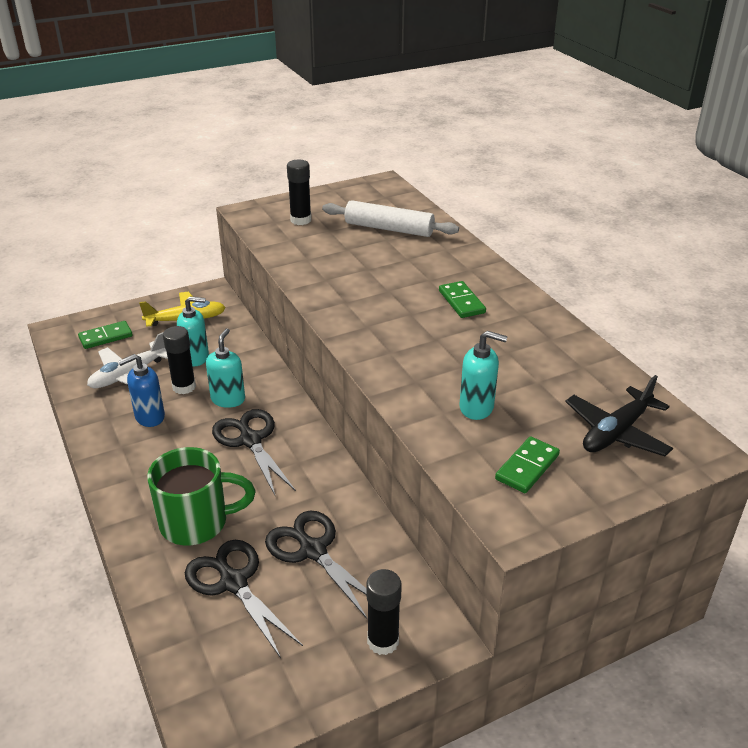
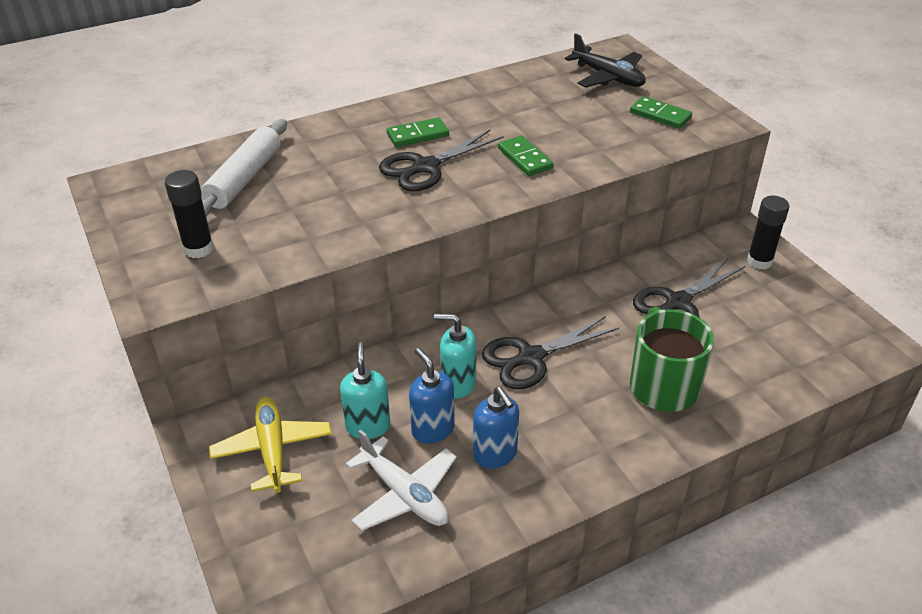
camera: 90 degrees left, 5 degrees up
green domino [78,321,133,349] -> green domino moved to [498,136,553,176]
black glue stick [163,326,196,394] -> blue soap dispenser [409,348,455,444]
black scissors [185,540,303,658] -> black scissors moved to [379,129,504,191]
turquoise soap dispenser [459,331,508,420] -> none

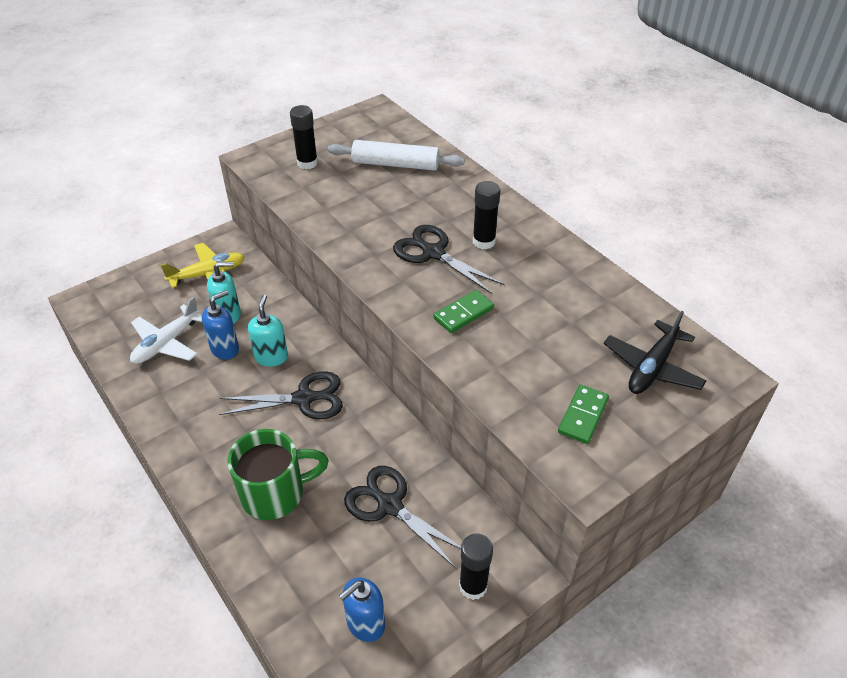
camera: 80 degrees right, 5 degrees up
green domino [387,118,449,147] -> black glue stick [473,181,501,250]
blue soap dispenser [473,387,519,468] -> blue soap dispenser moved to [339,577,385,642]
black scissors [482,316,619,389] -> black scissors turned 120 degrees clockwise [219,371,343,419]

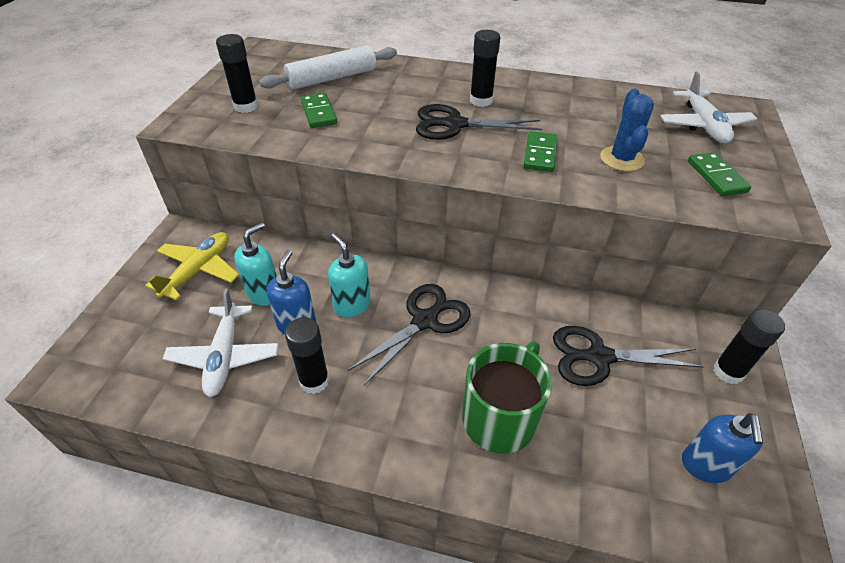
camera: 40 degrees left, 0 degrees up
black plane [604,311,707,394] -> white plane [661,72,757,143]
none -> black glue stick [285,317,330,394]
none -> green domino [301,93,337,128]
none -> blue cactus [600,89,654,171]

